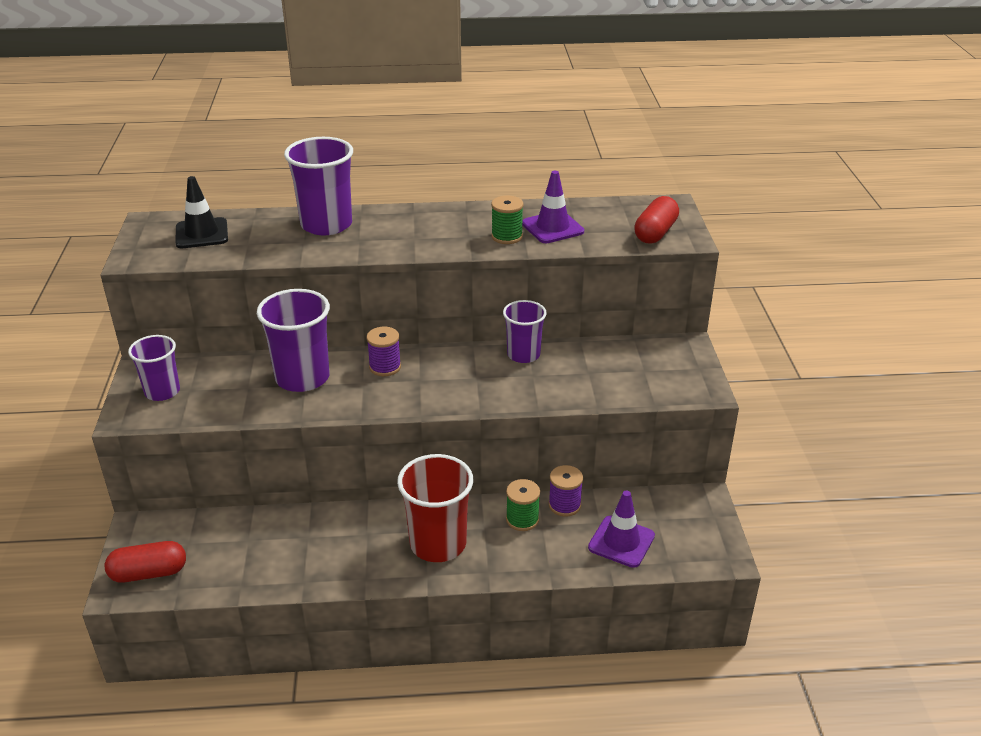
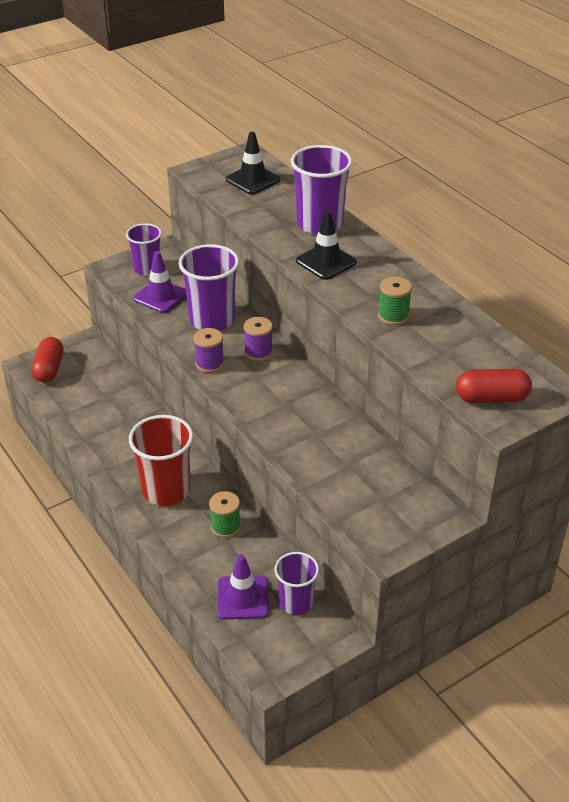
camera: 60 degrees right, 5 degrees up
red capsule [105,541,186,583] -> red capsule turned 45 degrees clockwise [31,337,64,382]
purple cup [503,300,547,363] -> purple cup moved to [274,552,319,615]
purple traffic cone [522,171,584,243] -> purple traffic cone moved to [133,251,186,313]
purple spool [549,465,583,516] -> purple spool moved to [194,328,224,373]
none -> black traffic cone [296,211,357,280]

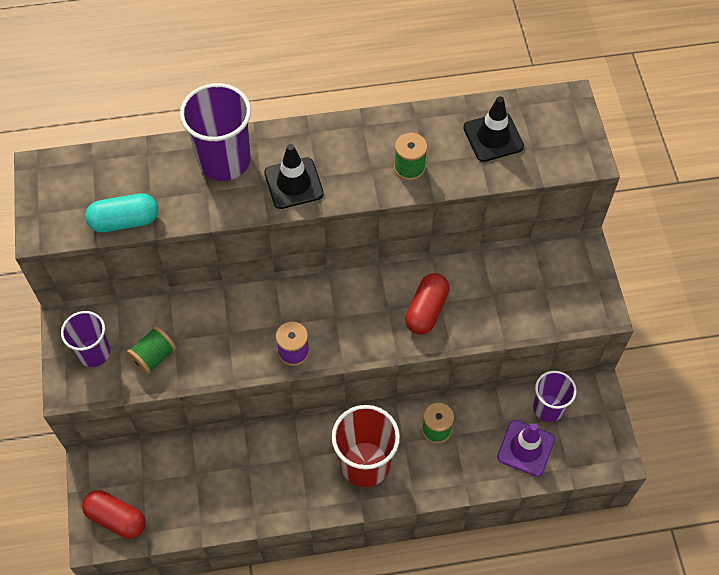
camera: 65 degrees left, 20 degrees up
purple traffic cone [133,251,186,313] -> green spool [127,326,176,375]
purple cup [179,244,239,330] -> none
black traffic cone [226,132,280,194] -> black traffic cone moved to [463,96,524,162]
purple spool [244,317,273,361] -> none
red capsule [456,369,532,403] -> red capsule moved to [405,273,449,335]
none -> turquoise capsule [85,193,158,232]

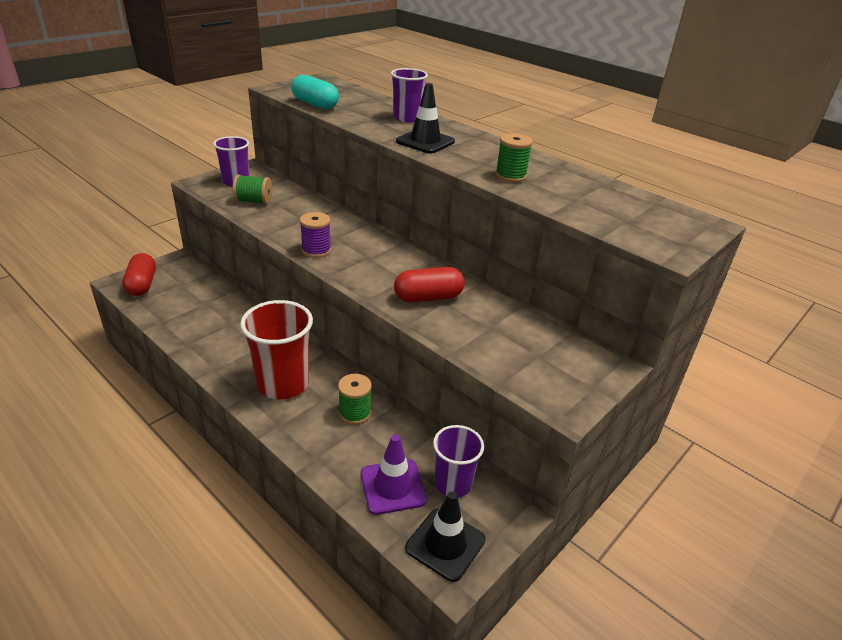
camera: 50 degrees right, 25 degrees down
purple cup [180,83,251,181] -> purple cup [391,68,428,123], size x0.63
black traffic cone [463,96,524,162] -> black traffic cone moved to [405,491,486,582]

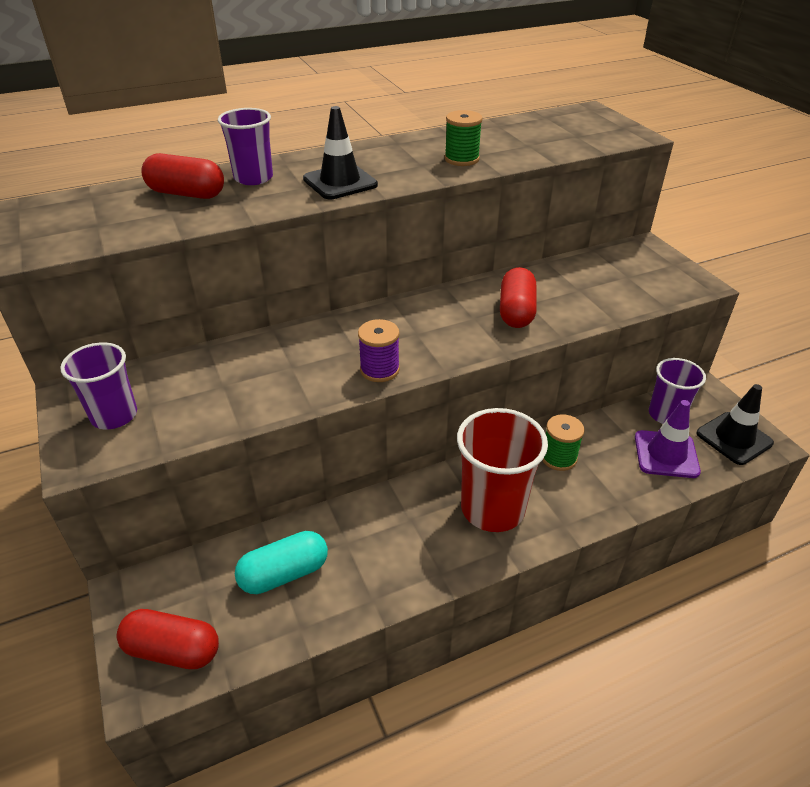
camera: 65 degrees left, 5 degrees up
green spool [233,175,272,204] -> none
turquoise capsule [291,75,339,109] -> turquoise capsule moved to [235,531,328,594]
none -> red capsule [141,153,224,199]

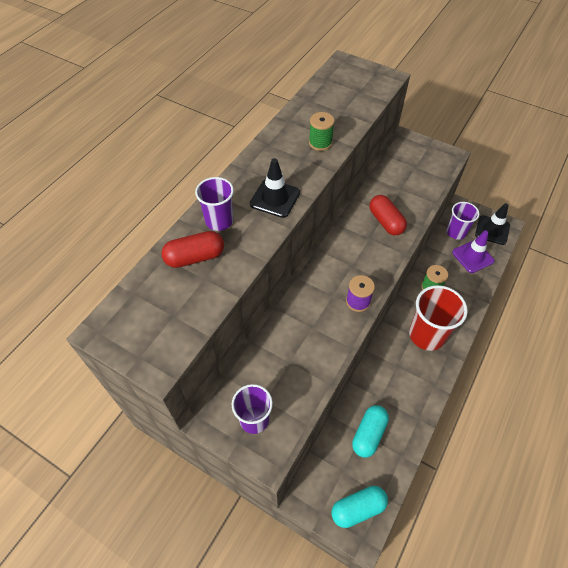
camera: 35 degrees left, 15 degrees up
red capsule [117,609,219,669] -> turquoise capsule [332,486,388,528]

